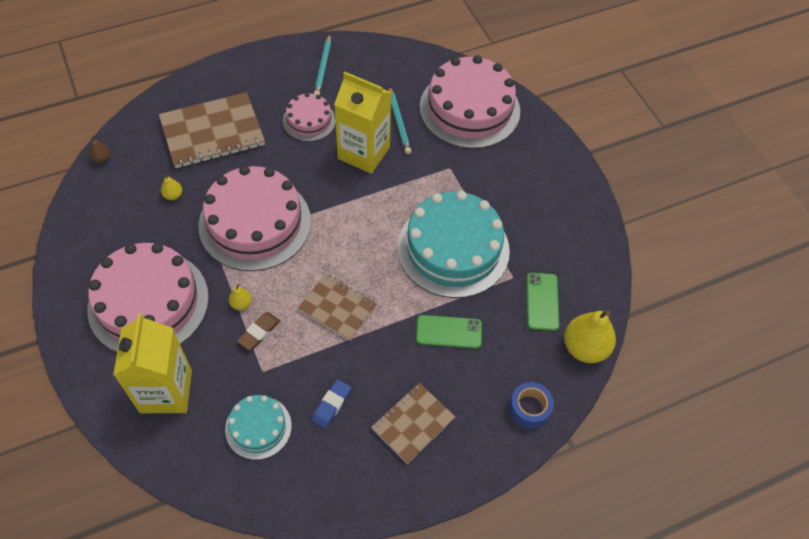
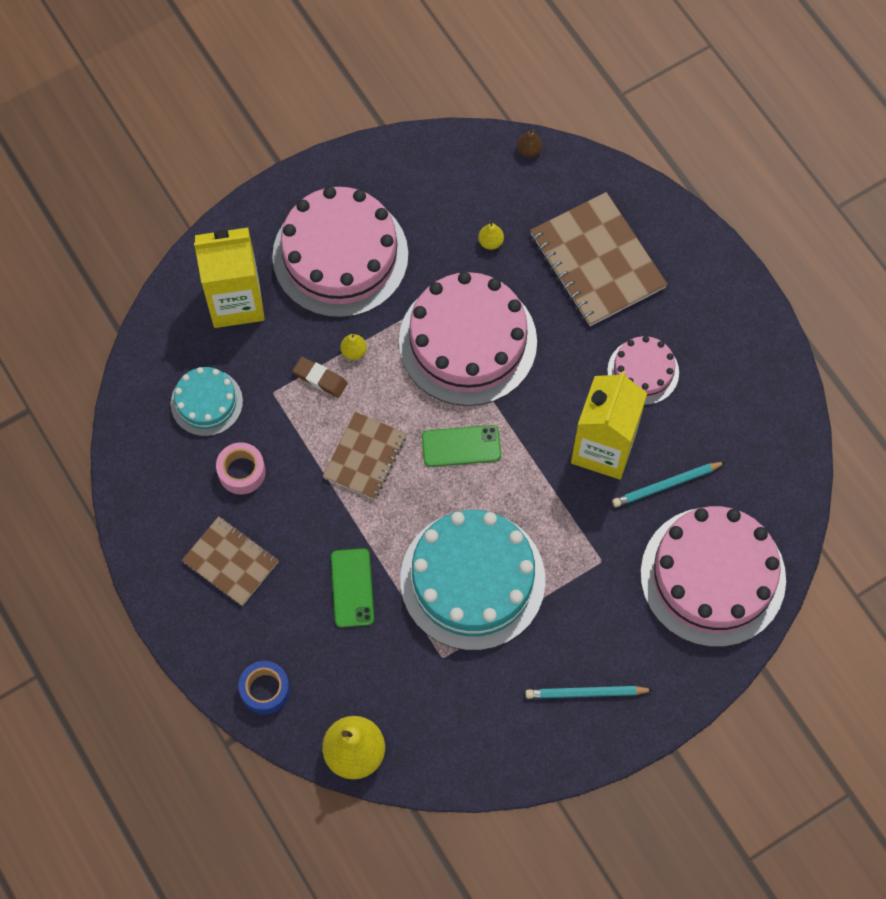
camera: 85 degrees right, 10 degrees up
blue eraser [312,379,351,428] -> pink tape [216,442,266,494]
turquoise pencil [314,35,331,95] -> turquoise pencil moved to [526,686,653,699]
green phone [526,273,560,331] -> green phone moved to [422,425,501,467]

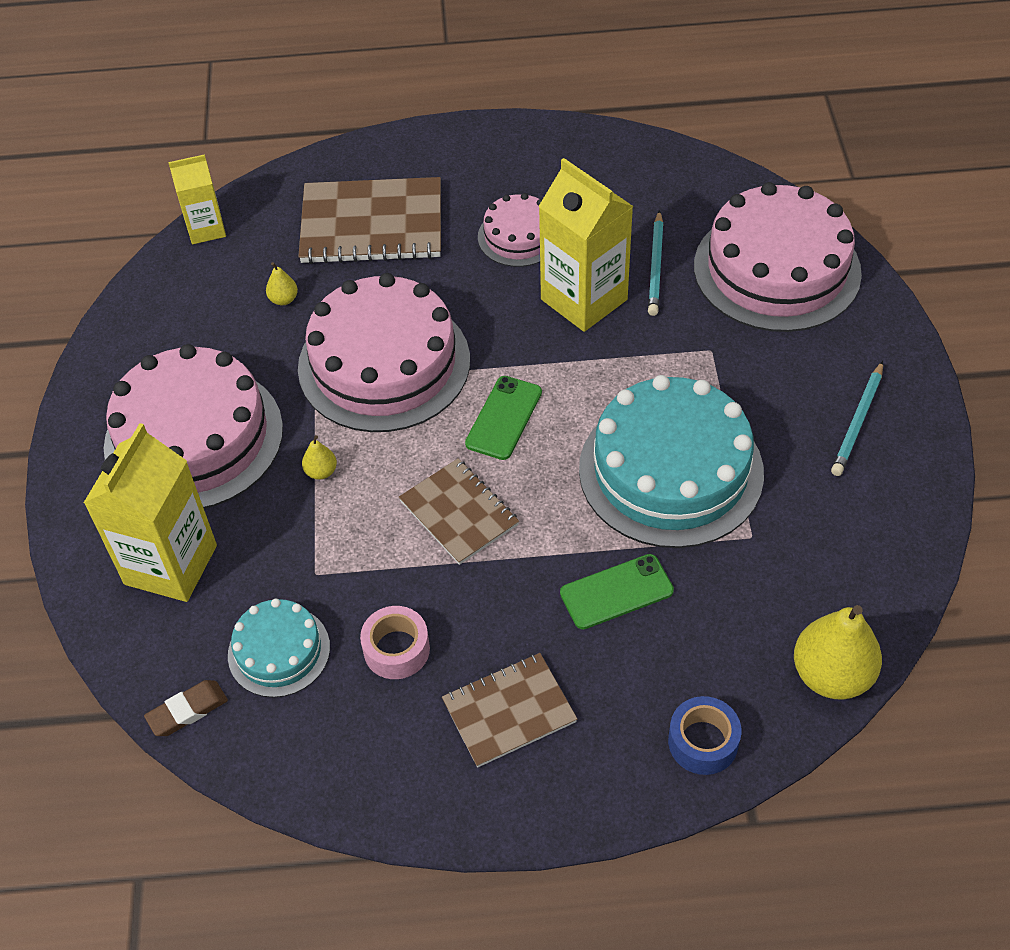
camera: 60 degrees left, 15 degrees down
brown eraser [292,357,348,398] -> brown eraser moved to [144,680,228,736]
green phone [331,548,374,628] -> green phone turned 45 degrees counterclockwise [560,554,674,629]
brown pear [517,129,542,157] -> yellow carton [168,154,226,244]

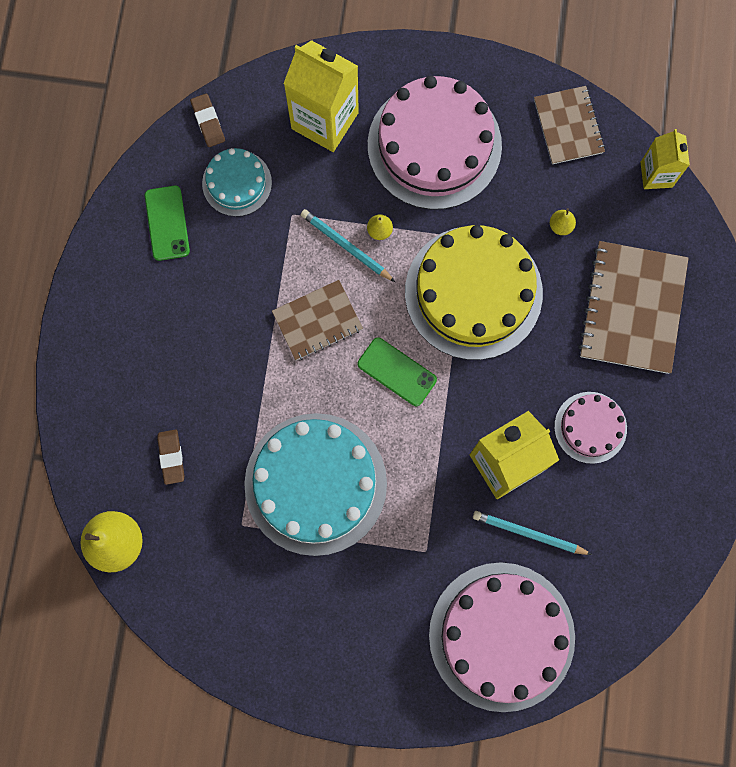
camera: 100 degrees right, 25 degrees up
pink cake [298,273,470,432] -> yellow cake [405,225,543,360]
pink tape [360,606,430,679] -> none
brown notebook [442,653,577,768] -> brown notebook moved to [534,86,605,164]
green phone [560,554,674,629] -> green phone moved to [145,186,190,261]
blue tape [668,696,741,775] -> none
turquoise pencil [831,361,883,476] -> turquoise pencil moved to [301,209,395,282]
none -> brown eraser [157,430,184,485]

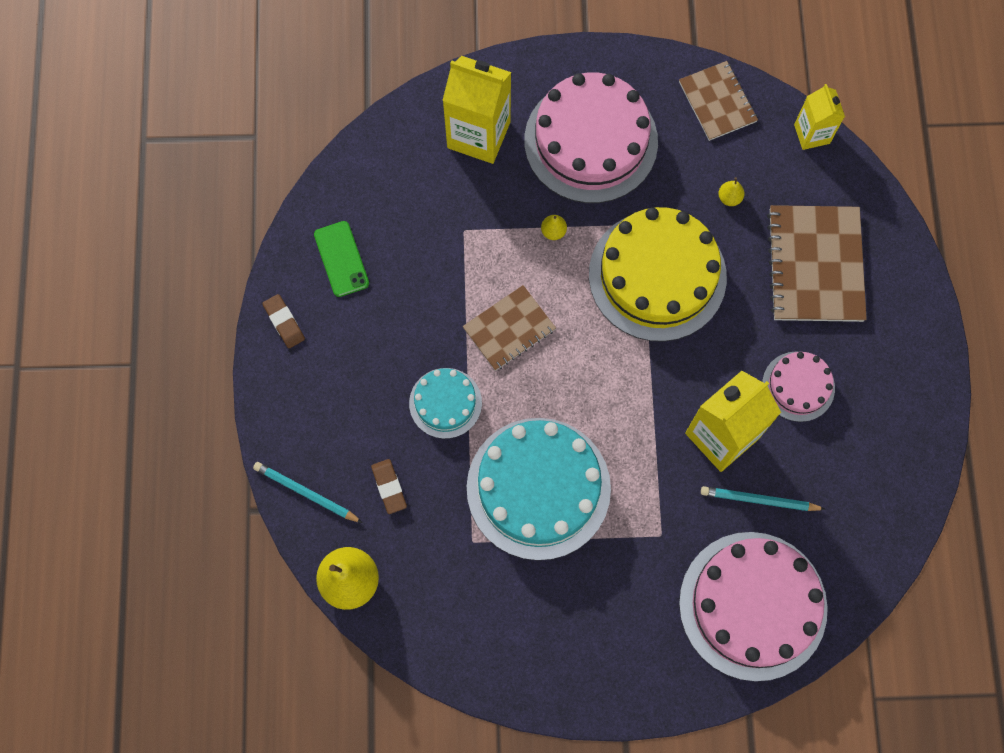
camera: 10 degrees left, 5 degrees down
brown eraser [190,94,225,147] -> brown eraser moved to [262,294,305,348]
turquoise cake [202,148,272,217] -> turquoise cake moved to [409,368,482,439]
turquoise pencil [301,209,395,282] -> turquoise pencil moved to [253,462,363,523]
green phone [357,337,437,406] -> none

